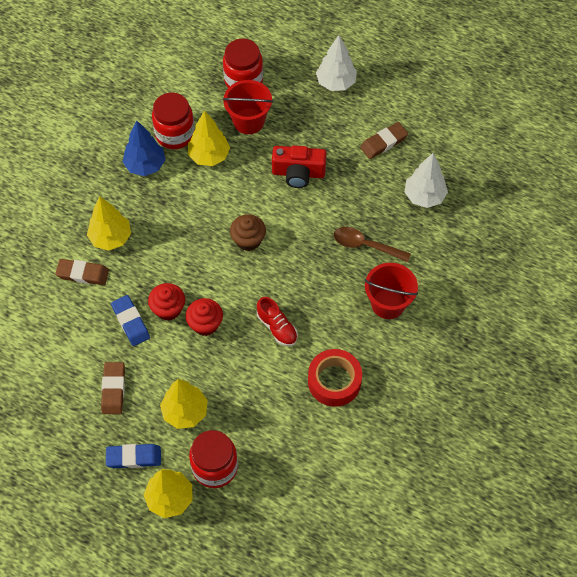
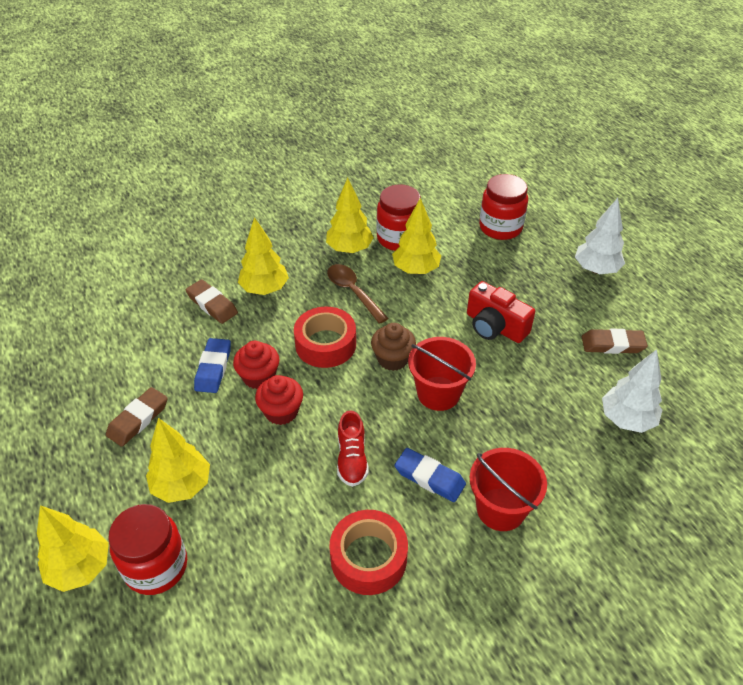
camera: 35 degrees right, 15 degrees down
blue eraser [106,444,161,468] -> blue eraser moved to [394,448,466,502]
blue tree [123,121,166,176] -> yellow tree [326,178,374,253]
red bucket [223,80,273,134] -> red bucket moved to [408,337,476,411]
brown spoon [334,227,411,262] -> brown spoon moved to [327,264,389,324]
none -> red tape [294,307,356,368]

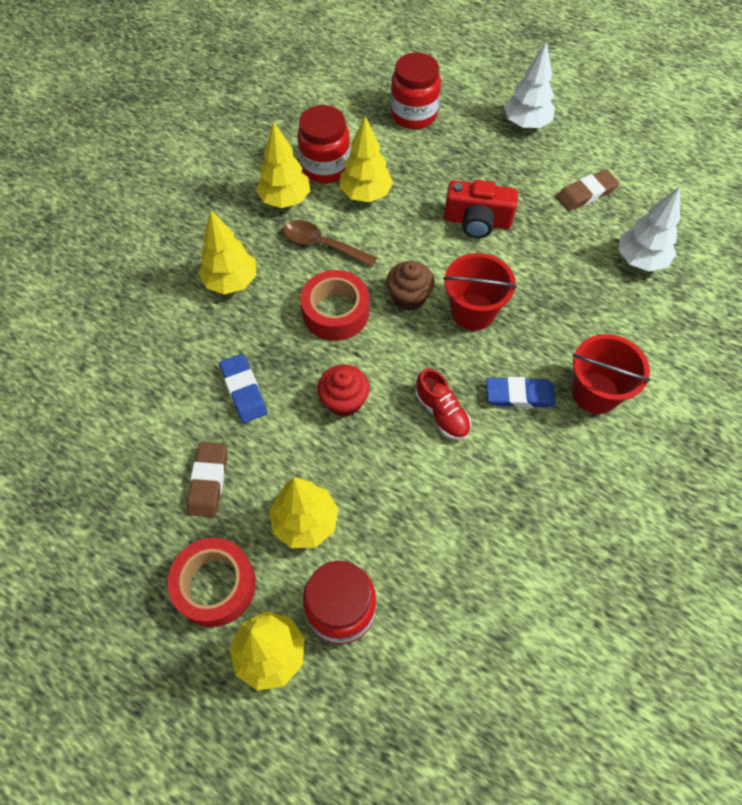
camera: 30 degrees left, 15 degrees up
brown eraser [186,279,238,324] -> none
red cupcake [233,341,279,389] -> none
red tape [329,510,408,595] -> red tape moved to [168,538,256,627]

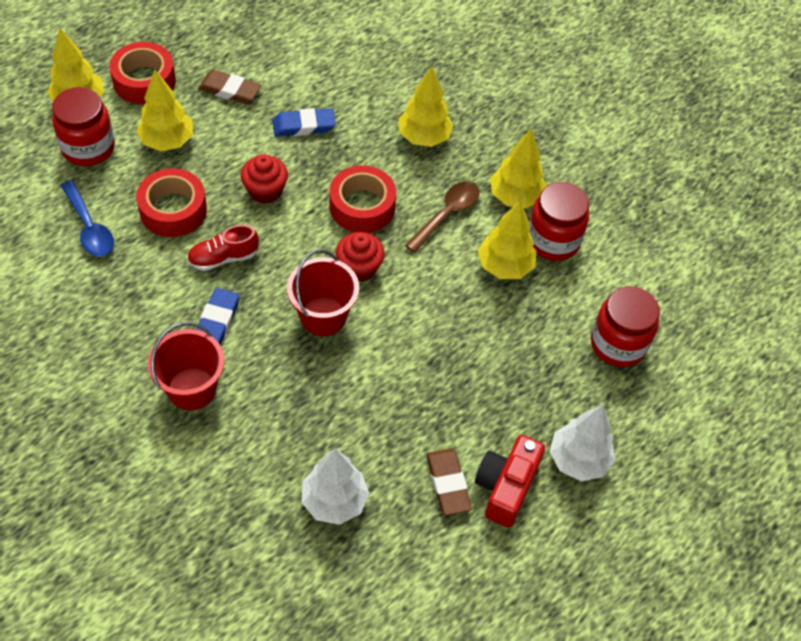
camera: 100 degrees right, 5 degrees down
brown cupcake [386,261,435,311] -> red cupcake [336,232,385,282]
red camera [444,180,518,238] -> red camera moved to [475,435,545,528]
none -> blue spoon [60,180,114,257]
none -> red tape [136,168,207,237]

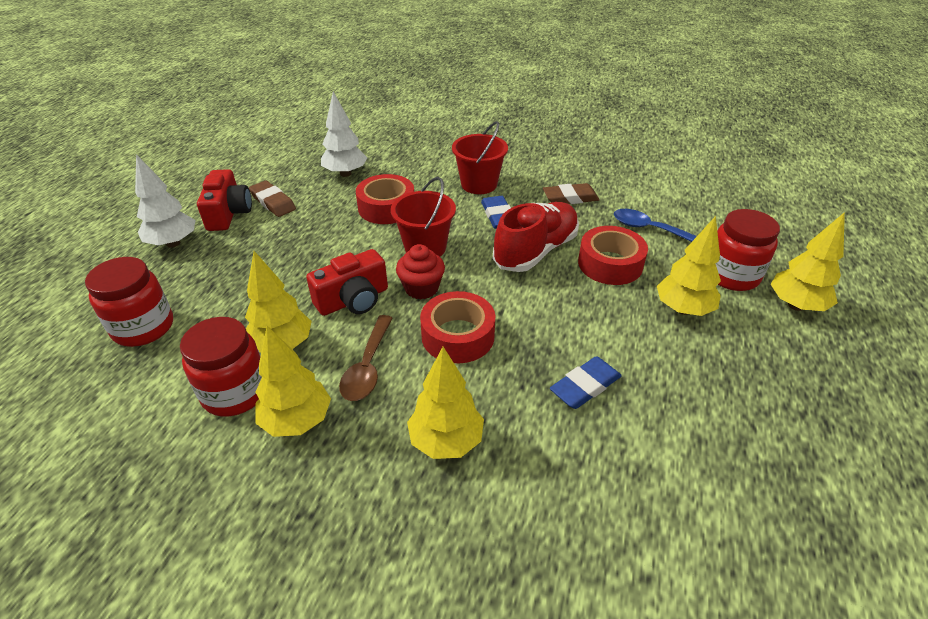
camera: 155 degrees right, 15 degrees down
red tape [109,42,176,104] -> red tape moved to [356,174,414,224]
red shoe [187,225,259,271] -> red shoe [493,202,579,272], size x1.75
brown eraser [198,70,261,104] -> brown eraser moved to [543,183,599,204]
red cupcake [241,154,288,204] -> none
none -> red camera [306,249,388,316]

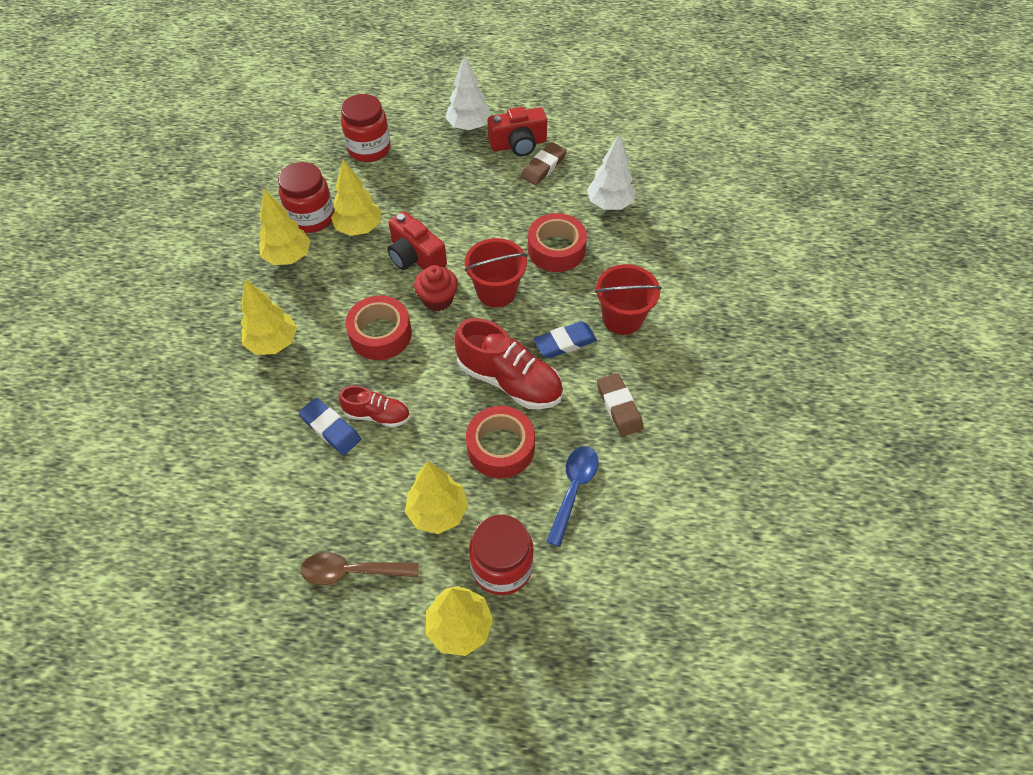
camera: 80 degrees right, 15 degrees up
brown spoon [339,315,393,401] -> brown spoon moved to [301,552,419,585]
none -> red shoe [339,386,410,428]

